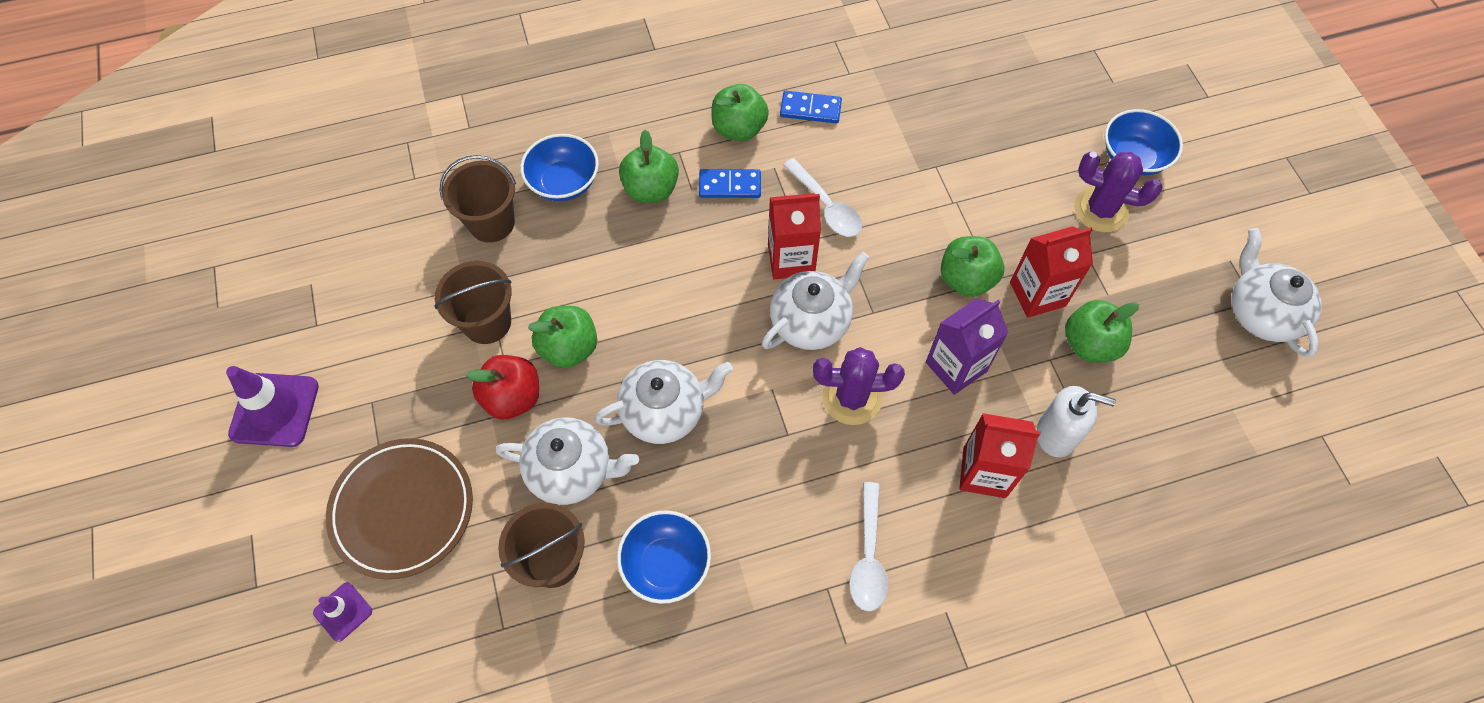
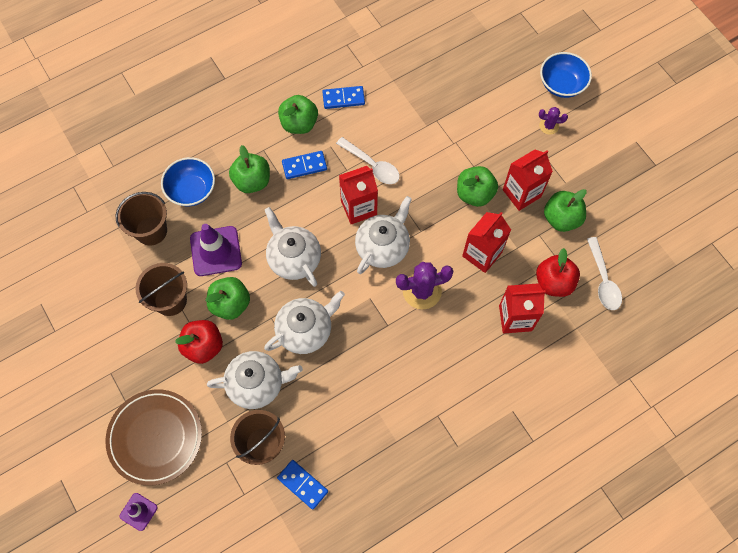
camera: 15 degrees left, 5 degrees up
purple traffic cone [226,366,319,447] -> purple traffic cone moved to [190,224,242,276]
blue bowl [617,510,711,604] -> none
white spoon [849,482,888,611] -> white spoon moved to [587,237,622,310]
purple carton [926,298,1008,395] -> red carton [462,212,511,273]
white soap dispenser [1037,386,1116,457] -> red apple [536,248,580,297]
purple cactus [1074,151,1162,232] -> purple cactus [539,107,568,135], size x0.54
white teapot [1232,228,1322,358] -> white teapot moved to [265,207,321,287]
none -> blue domino [277,460,328,510]

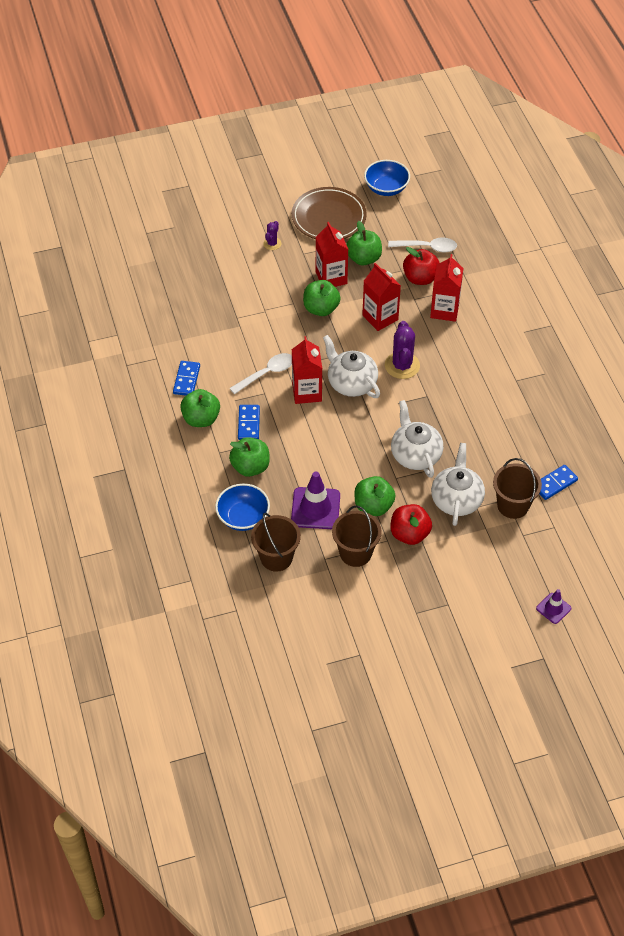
camera: 75 degrees left, 15 degrees down
brown plate [105,389,202,486] -> brown plate moved to [292,187,367,239]
white teapot [265,207,321,287] -> none
blue bowl [540,52,592,98] -> blue bowl moved to [364,160,410,196]

